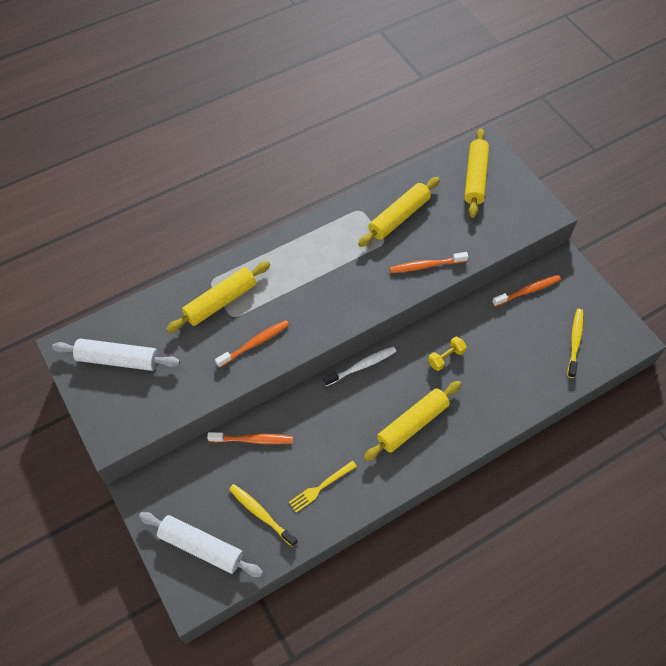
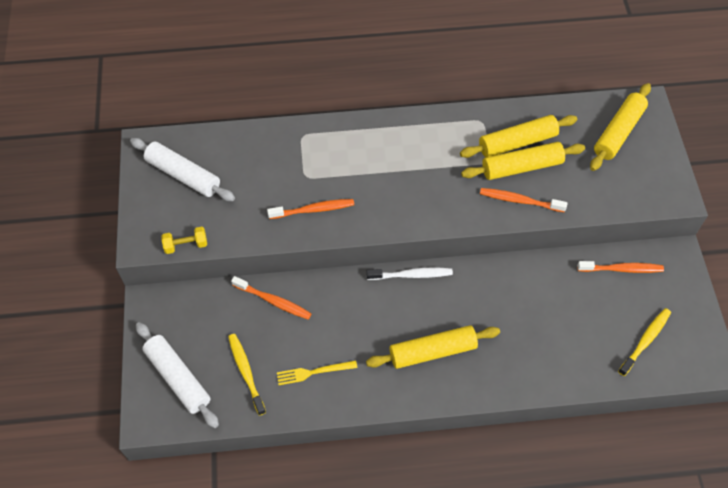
camera: 25 degrees right, 0 degrees up
yellow rolling pin [166,261,270,333] -> yellow rolling pin moved to [461,142,585,180]
yellow dumbbell [428,336,467,371] -> yellow dumbbell moved to [162,227,207,254]

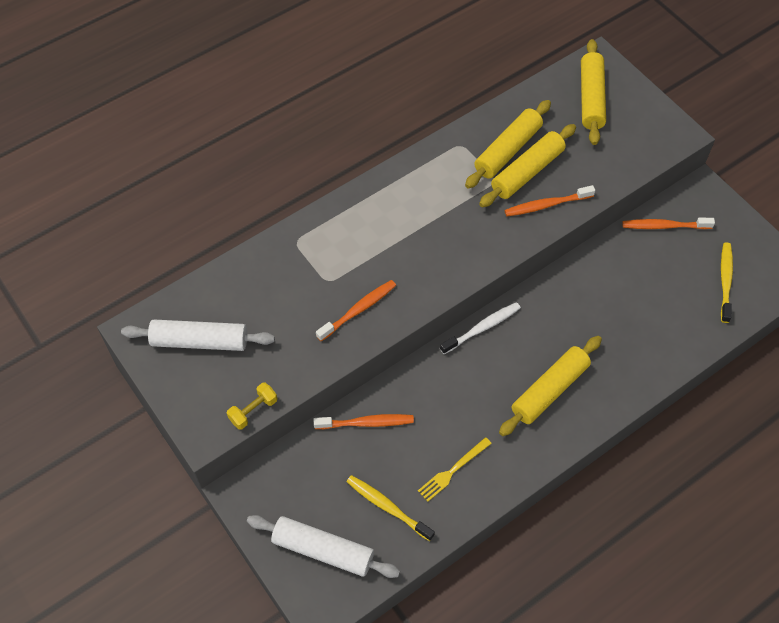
camera: 30 degrees left, 0 degrees up
orange toothbrush [577,261,664,273] -> orange toothbrush turned 150 degrees counterclockwise [622,218,715,229]

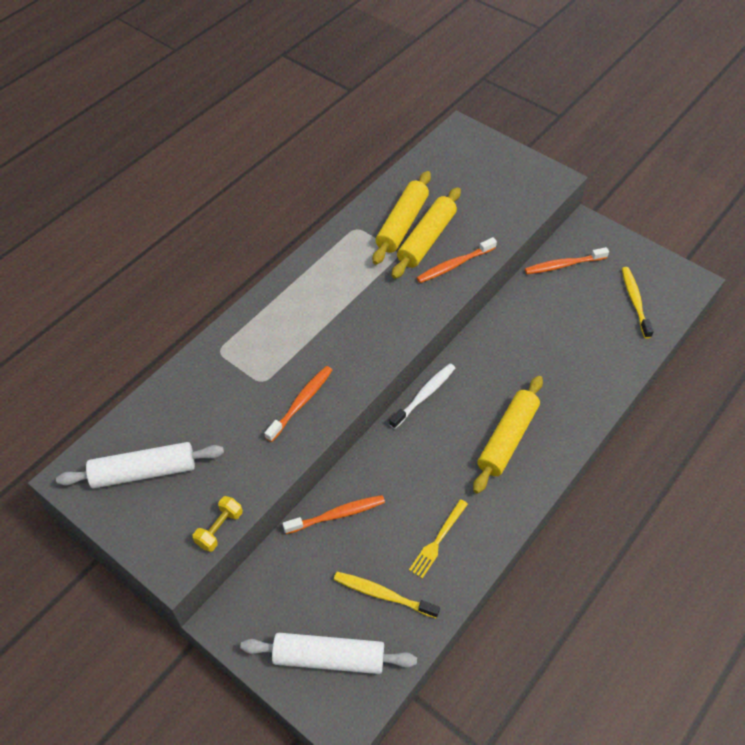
camera: 15 degrees left, 5 degrees down
yellow rolling pin [581,39,606,145] -> none

